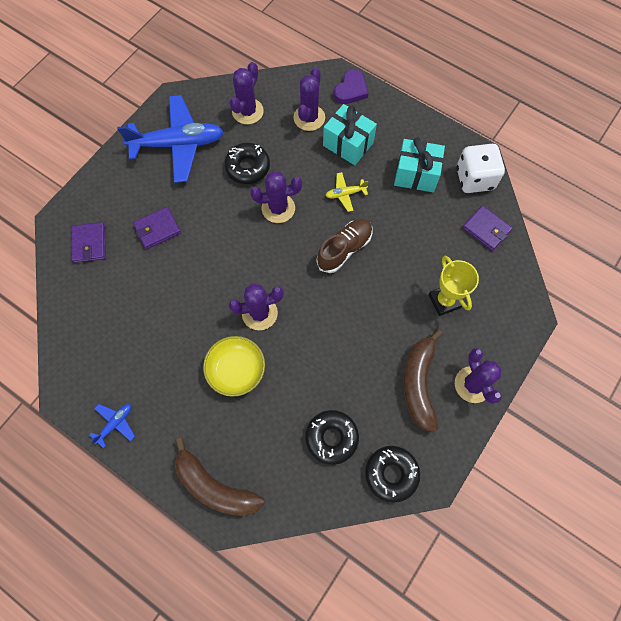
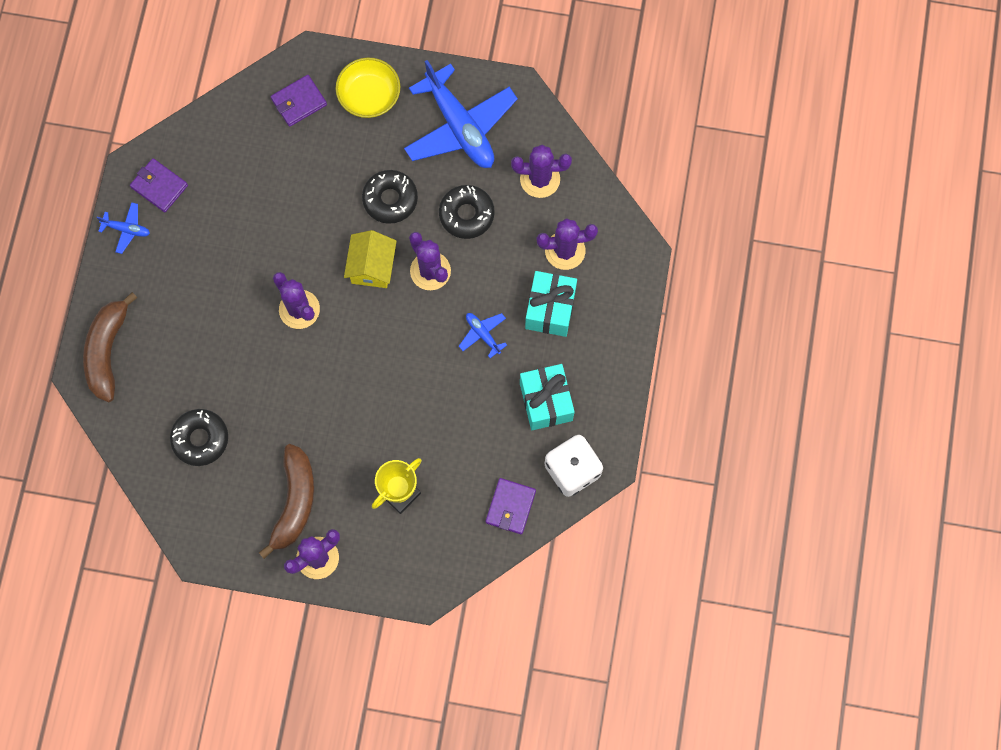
camera: 65 degrees right, 5 degrees up
purple wallet [133,207,181,249] -> purple wallet moved to [130,158,188,212]
yellow bowl [203,336,265,397] -> yellow bowl moved to [336,58,400,118]
brown shoe [316,219,372,273] -> none
yellow plane [325,172,368,212] -> blue plane [459,313,507,358]
purple heart [334,69,368,104] -> none
black donut [365,446,420,503] -> black donut moved to [362,170,418,224]
brown banana [403,329,443,433] -> brown banana turned 120 degrees clockwise [259,444,314,559]
none -> yellow house [344,230,397,288]

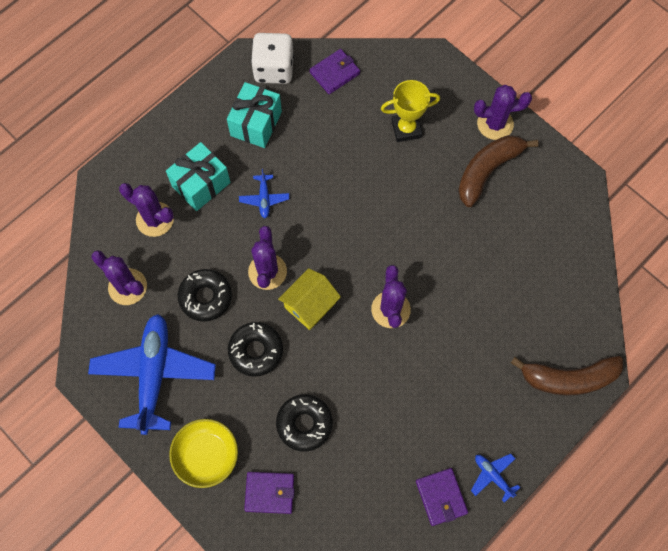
camera: 145 degrees left, 5 degrees down
brown banana [83,292,138,402] -> brown banana turned 45 degrees clockwise [511,356,623,395]
black donut [170,409,228,466] -> black donut moved to [276,394,333,451]

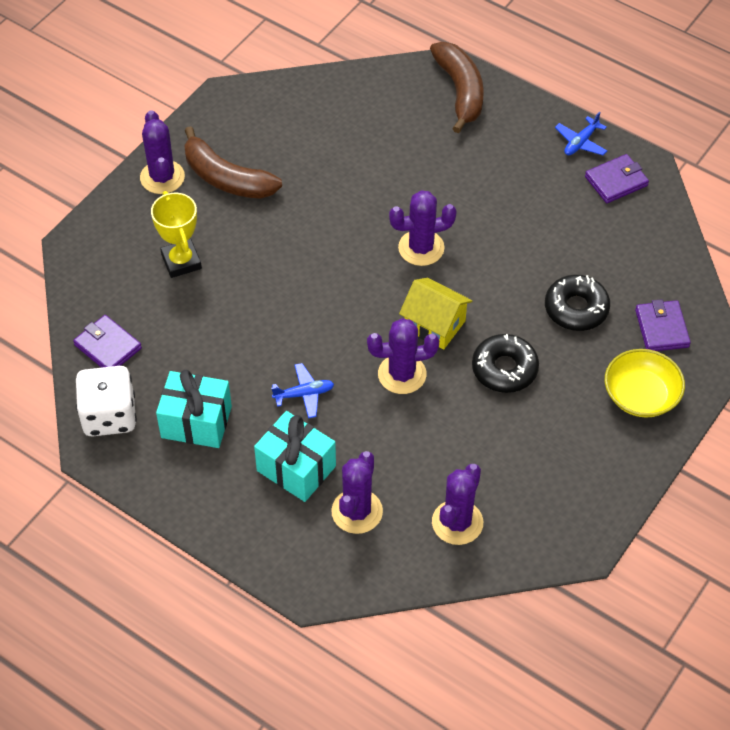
camera: 100 degrees left, 15 degrees down
blue plane [88,314,216,435] -> none
black donut [178,269,232,322] -> none

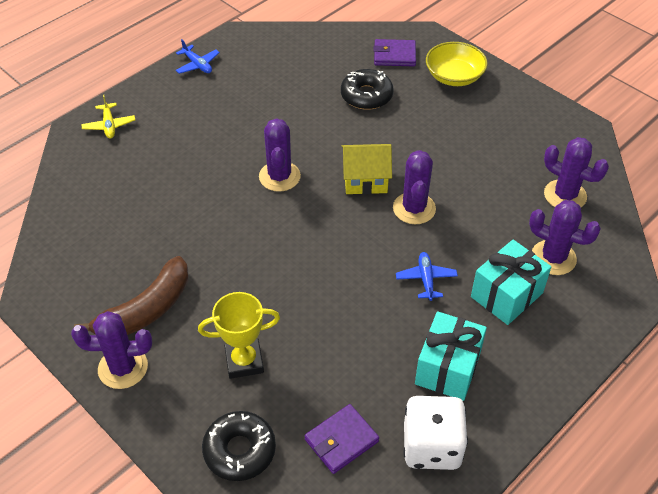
camera: 80 degrees left, 5 degrees down
yellow house [399,278,472,350] -> yellow house turned 45 degrees clockwise [342,144,392,195]
brown banana [430,42,484,133] -> yellow plane [81,95,135,139]
black donut [472,334,539,393] -> black donut moved to [202,411,276,481]
purple wallet [585,154,649,203] -> none

